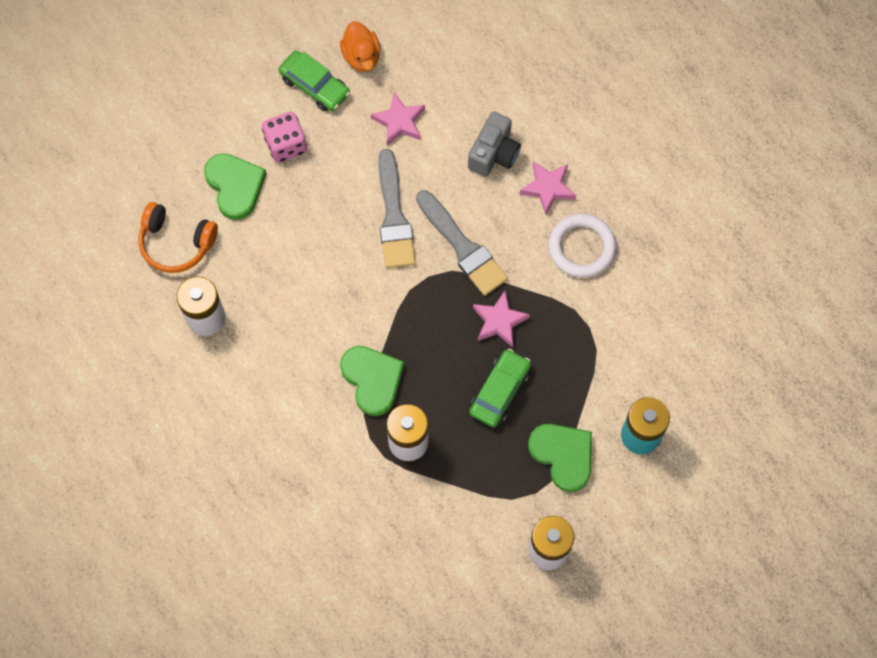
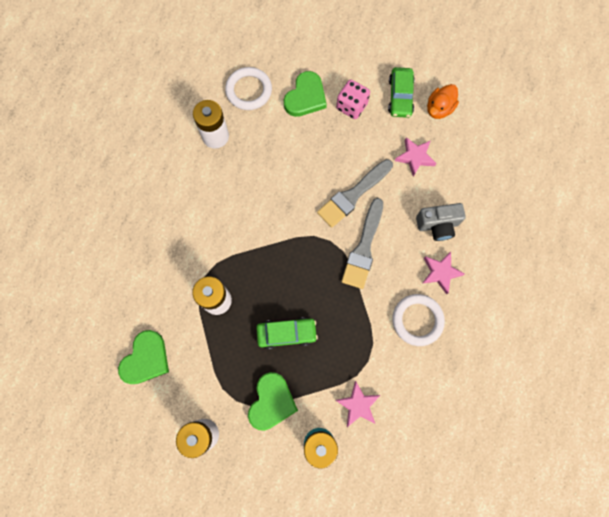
camera: 55 degrees right, 5 degrees up
orange headphones [139,202,218,273] -> white ring [225,67,272,110]
green heart [340,346,404,416] -> green heart moved to [118,330,169,384]
pink star [473,291,530,347] -> pink star moved to [336,381,380,427]

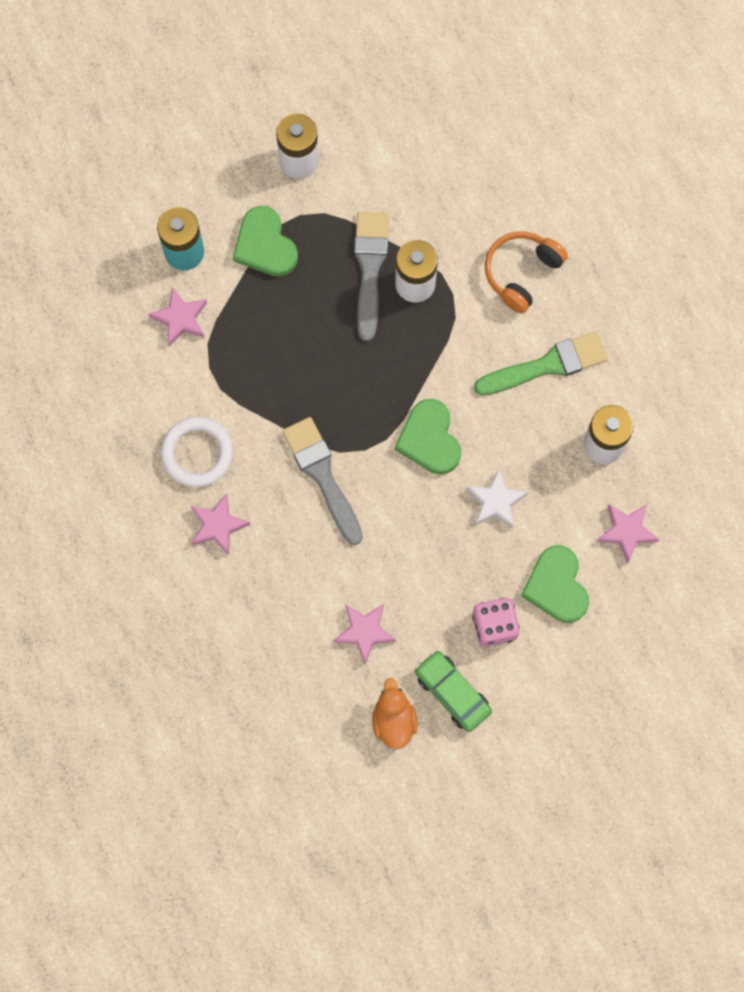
camera: 135 degrees right, 0 degrees up
green heart [118,330,169,384] -> green heart moved to [395,399,461,474]
white ring [225,67,272,110] -> pink star [597,504,660,563]
green car [256,317,318,349] -> none
grey brush [317,159,393,228] -> grey brush moved to [354,212,389,341]
grey camera [416,203,466,241] -> none
none -> white star [466,469,528,529]
none -> green brush [474,331,608,395]
none -> orange headphones [485,231,568,313]

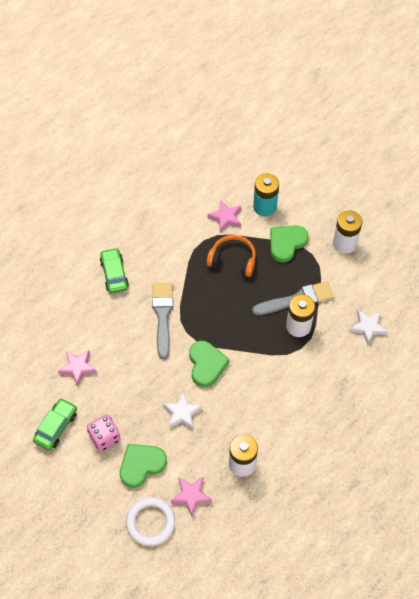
camera: 70 degrees right, 15 degrees down
white ring [160,417,233,487] -> white ring moved to [126,497,175,546]
pink star [191,493,250,555] -> green car [100,248,129,294]
grey brush [282,417,363,545] -> grey brush turned 45 degrees counterclockwise [152,283,173,359]
orange duck [372,678,418,749] -> none
green heart [395,399,461,474] -> green heart turned 120 degrees clockwise [189,341,230,387]
green brush [474,331,608,395] -> none
orange headphones [485,231,568,313] -> orange headphones moved to [207,235,256,277]
none -> white star [350,310,388,345]

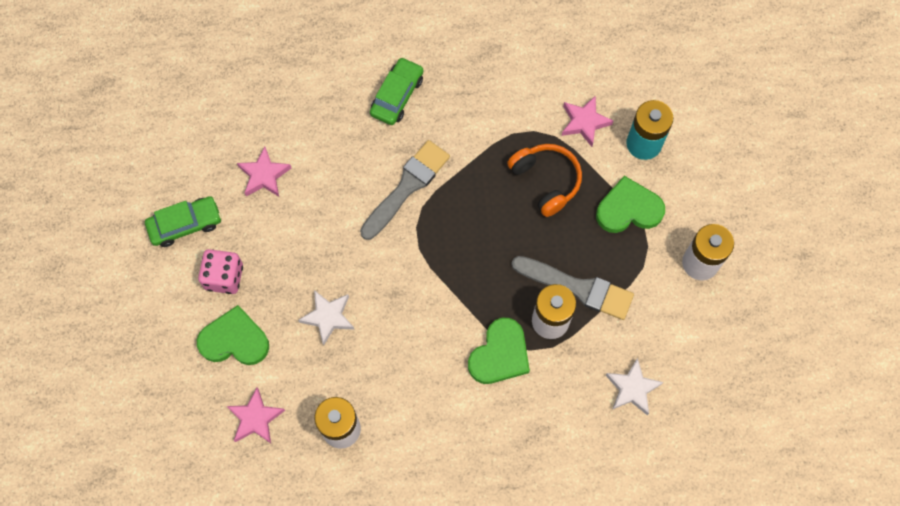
camera: 40 degrees right, 10 degrees up
white ring [126,497,175,546] -> none
green heart [189,341,230,387] -> green heart moved to [468,318,530,384]

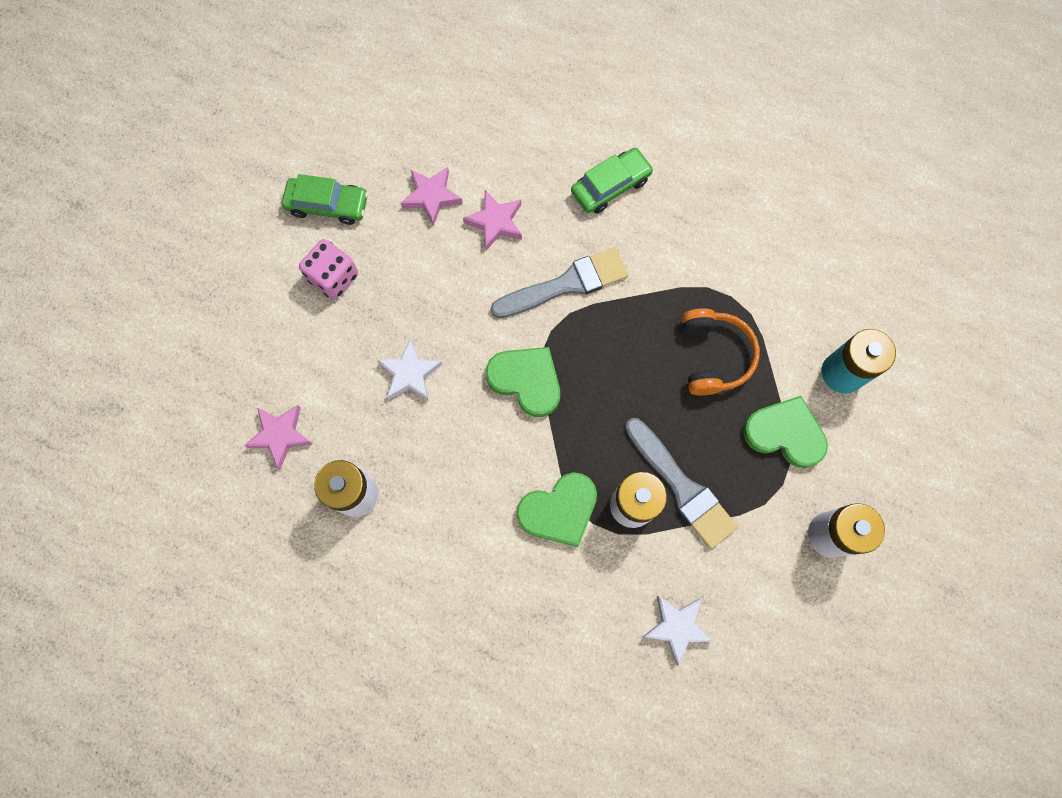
camera: 30 degrees right, 5 degrees up
green heart [197,305,269,365] -> green heart moved to [486,347,560,417]
pink star [562,95,613,147] -> pink star moved to [463,190,522,251]

